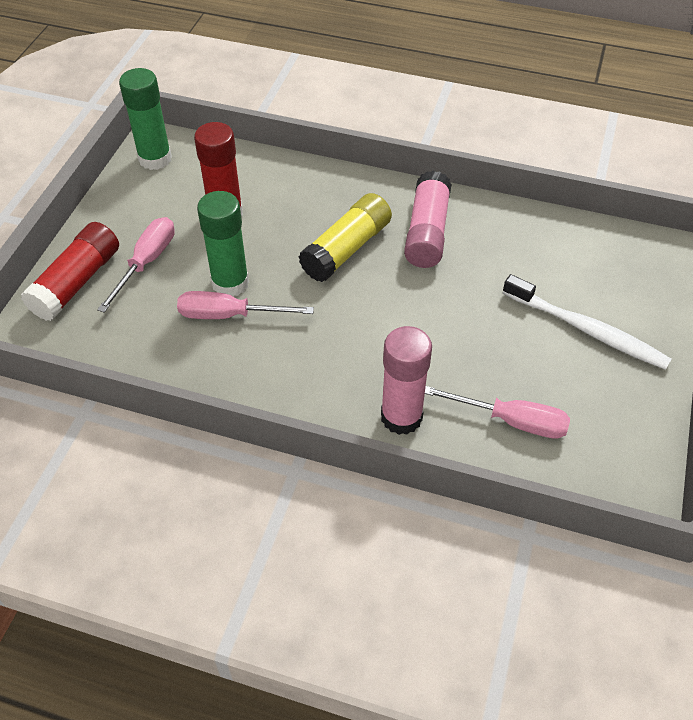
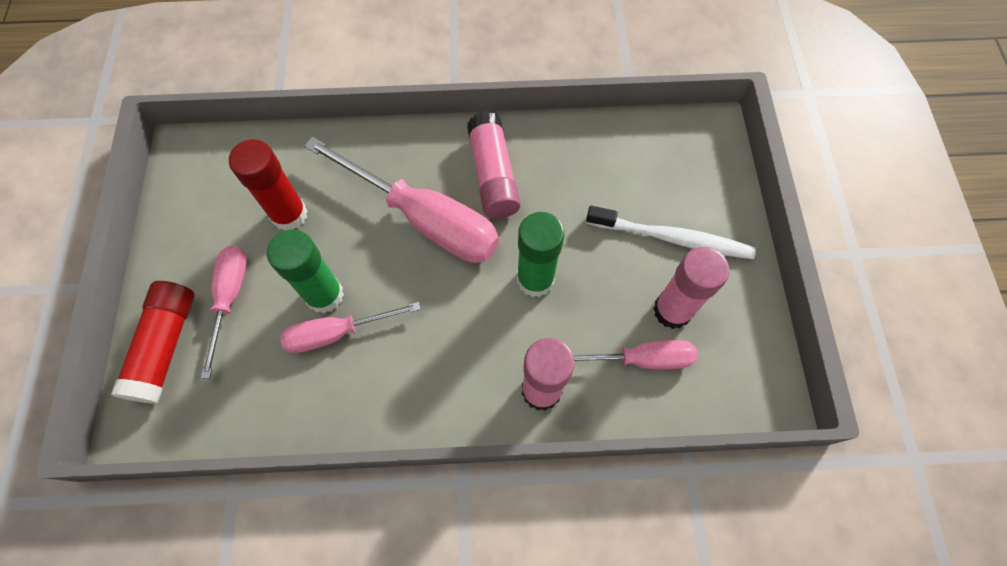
camera: 20 degrees left, 15 degrees up
green glue stick [119,68,172,170] -> green glue stick moved to [517,212,565,297]
yellow glue stick [298,193,392,282] -> pink screwdriver [304,137,499,263]
none -> pink glue stick [653,247,729,329]

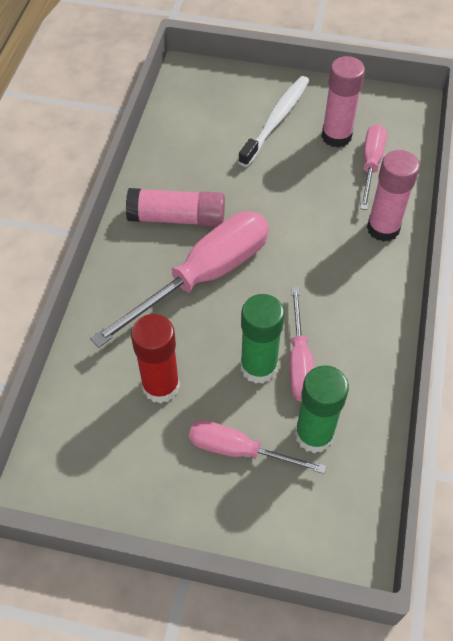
camera: 75 degrees left, 10 degrees down
red glue stick [111,281,194,404] -> none
green glue stick [517,212,565,297] -> green glue stick moved to [295,365,349,453]

